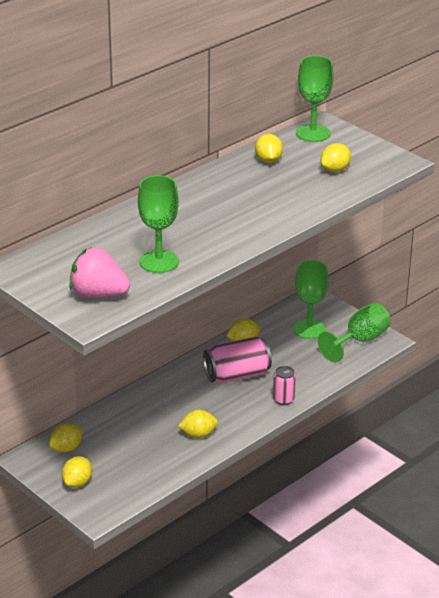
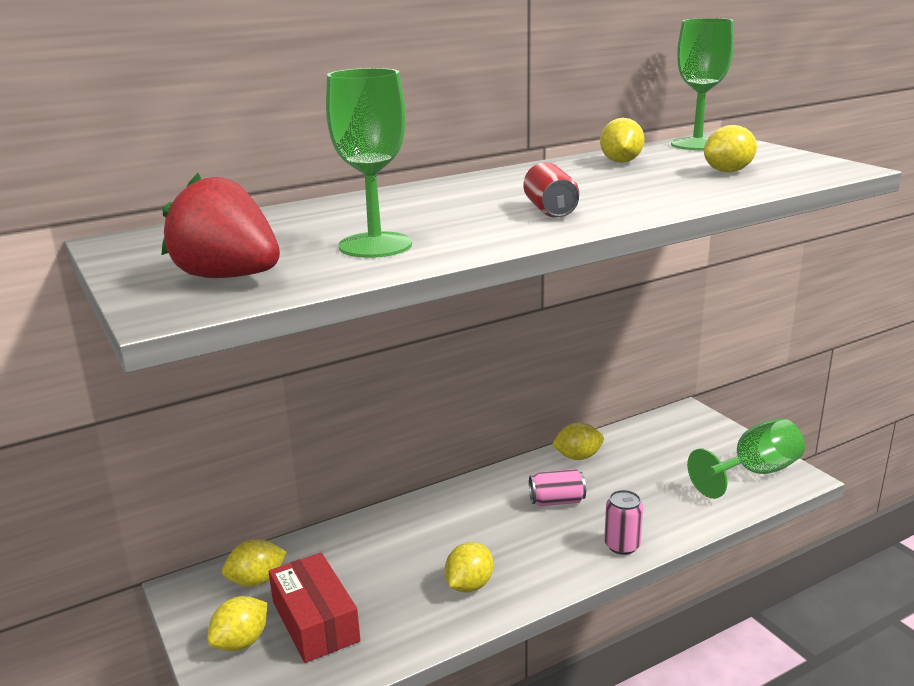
camera: 15 degrees right, 10 degrees down
pink strawberry [69,247,130,298] -> red strawberry [162,173,280,278]
yellow lemon [178,410,218,438] -> yellow lemon turned 60 degrees counterclockwise [445,542,493,592]
pink can [203,336,272,383] -> pink can [529,469,586,506], size x0.56
green goblet [293,260,329,339] -> none
none -> red box [269,553,360,663]
none -> red can [523,162,579,218]

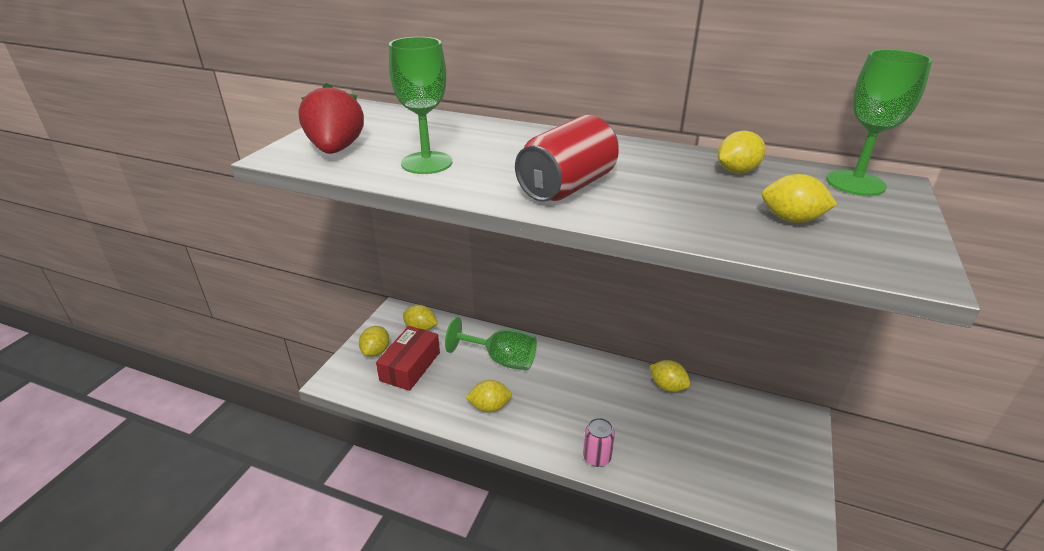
camera: 50 degrees right, 10 degrees up
yellow lemon [207,596,267,651] -> yellow lemon turned 75 degrees counterclockwise [359,326,389,357]
red can [523,162,579,218] -> red can [515,115,619,202], size x1.77
pink can [529,469,586,506] -> none
green goblet [687,418,805,499] -> green goblet moved to [445,317,537,370]

